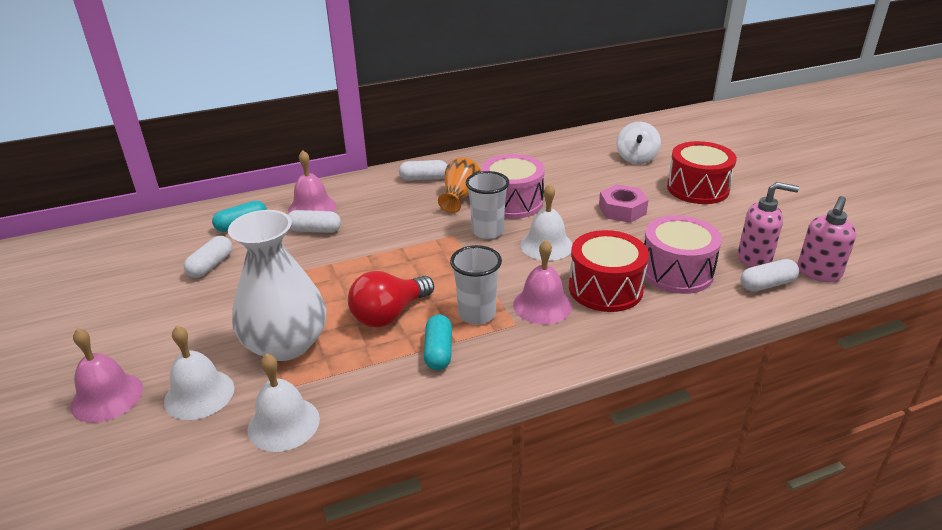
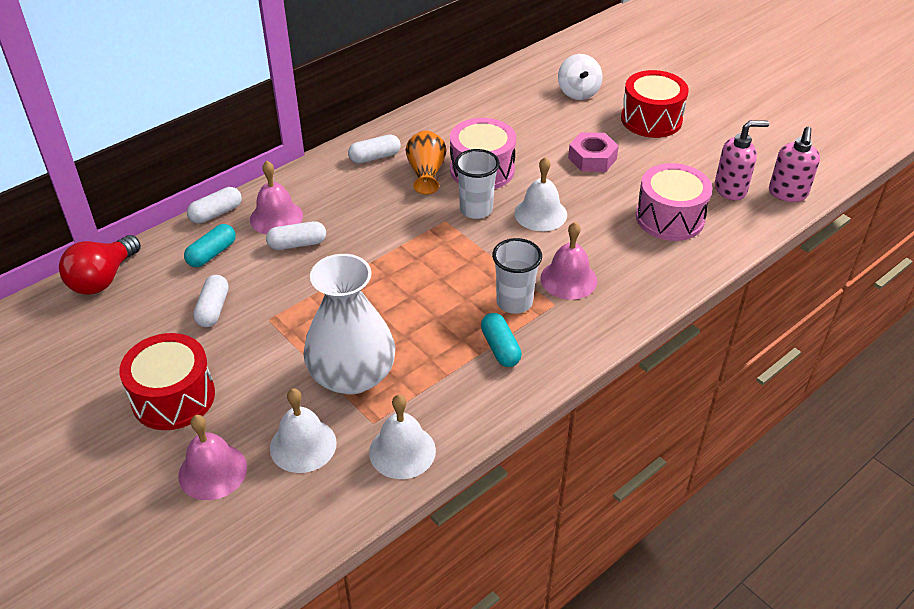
camera: 20 degrees left, 10 degrees up
red light bulb [348,271,434,327] -> red light bulb moved to [59,235,141,295]
red drum [569,230,649,312] -> red drum moved to [119,333,215,430]
white capsule [740,259,799,292] -> white capsule moved to [187,187,242,224]

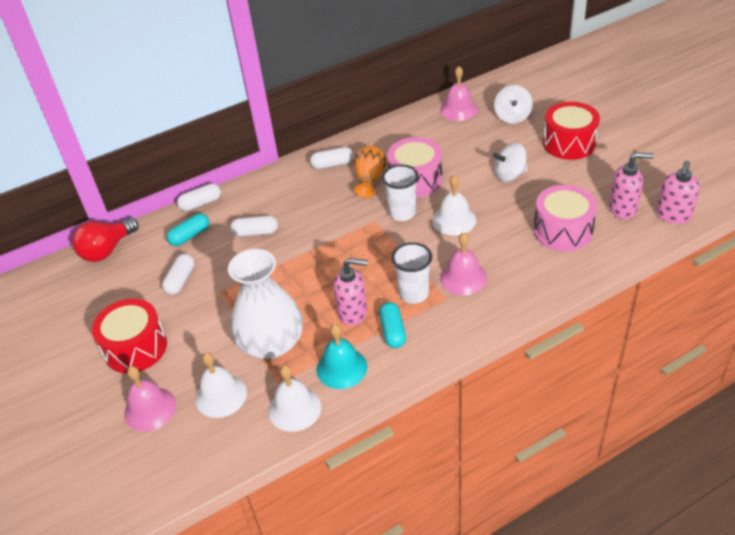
camera: 15 degrees right, 0 degrees up
pink bell [250,161,303,235] -> pink bell moved to [440,66,478,121]
pink nut [568,132,619,172] -> white spinning top [492,143,528,182]
none -> turquoise bell [316,324,367,389]
none -> pink soap dispenser [334,258,368,326]

